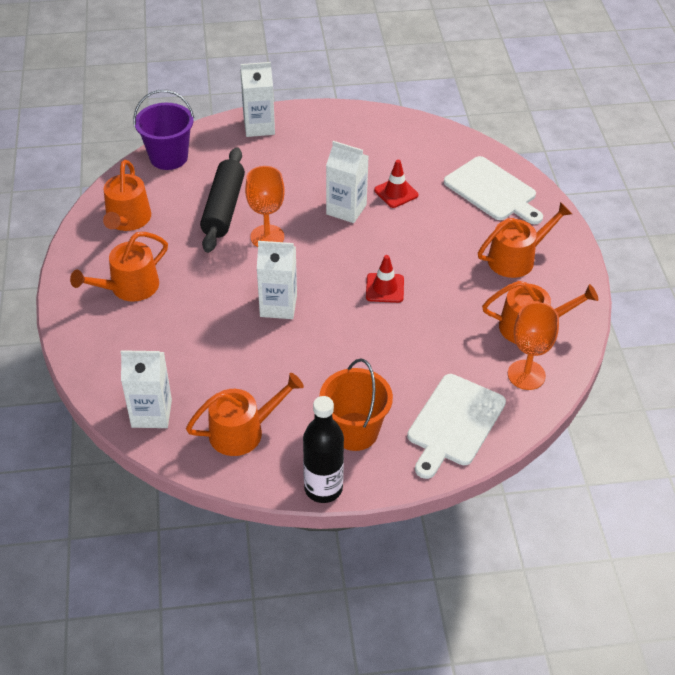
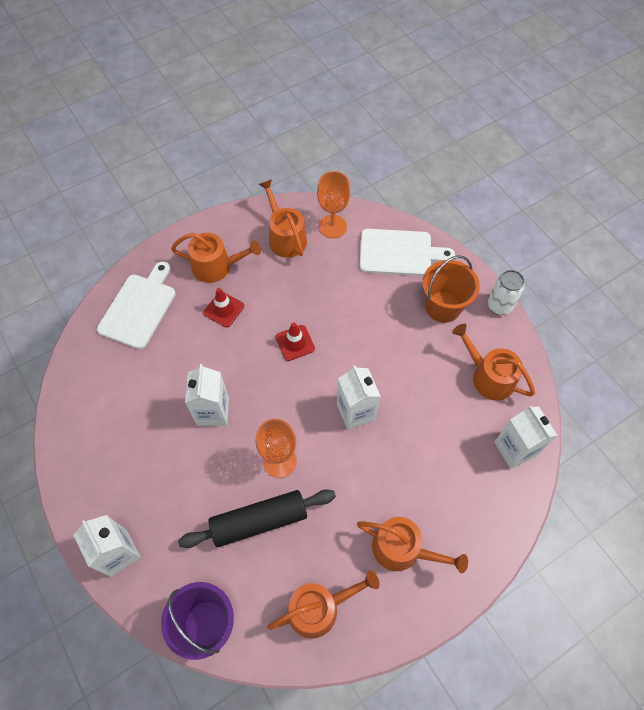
camera: 115 degrees left, 15 degrees up
black bottle [303,396,344,503] -> white can [488,270,525,315]
red traffic cone [374,160,419,208] -> red traffic cone moved to [203,288,244,327]
orange watering can [478,202,572,278] -> orange watering can turned 150 degrees clockwise [171,233,261,283]

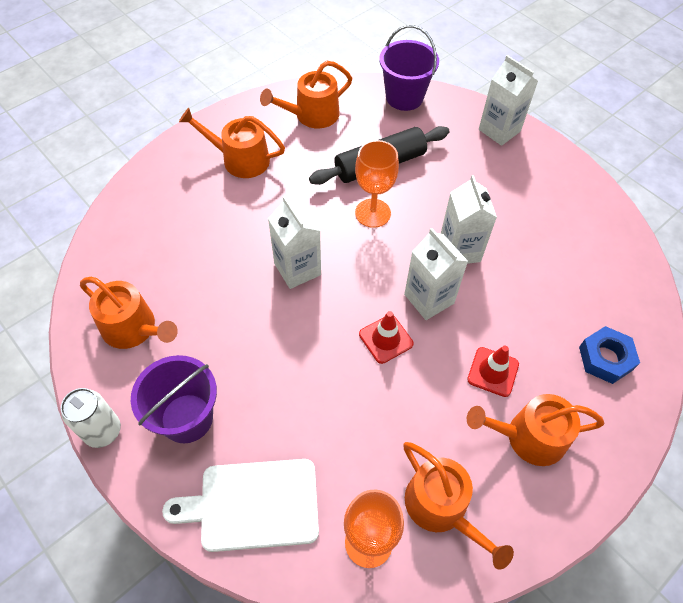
camera: 170 degrees right, 5 degrees down
white cutting board [97,261,176,349] -> blue nut [579,326,640,384]
orange bucket [422,255,480,323] -> purple bucket [131,355,217,443]
white carton [494,406,558,469] -> white carton moved to [404,228,468,320]

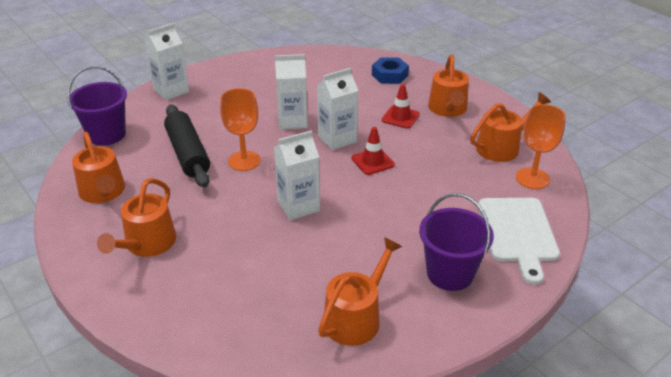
camera: 85 degrees left, 20 degrees down
white can [61,388,121,448] -> none

